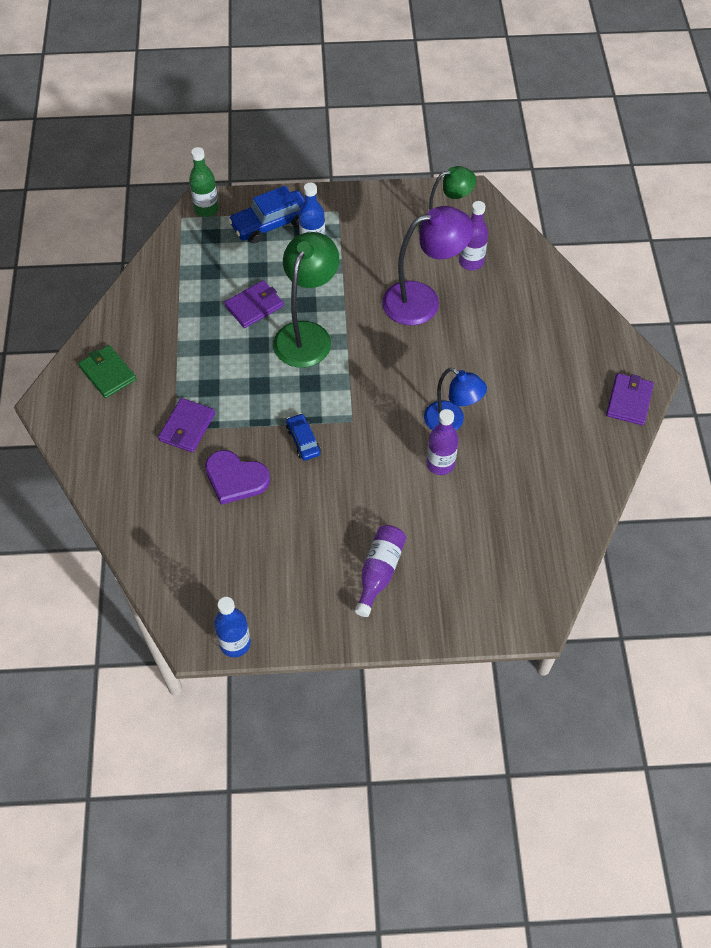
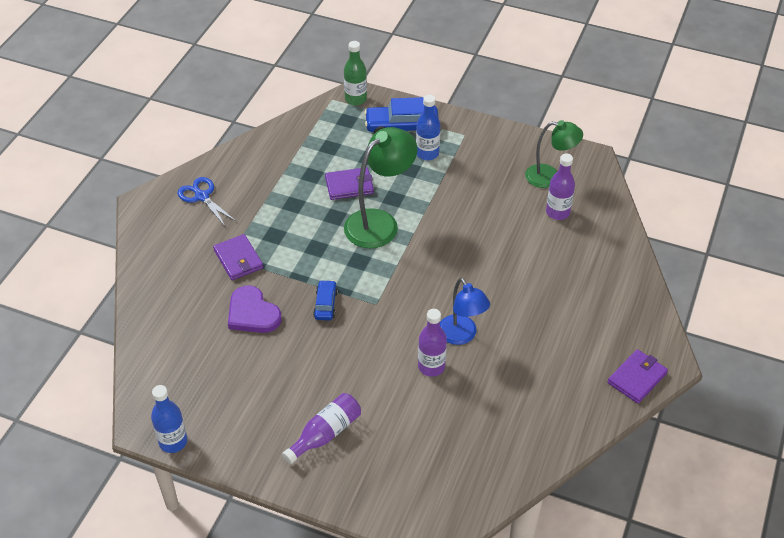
camera: 25 degrees right, 10 degrees down
green wallet [78,345,137,398] -> blue scissors [178,177,237,226]
purple wallet [158,398,215,452] -> purple wallet turned 75 degrees counterclockwise [213,234,263,280]
purple lamp [382,206,474,325] -> none

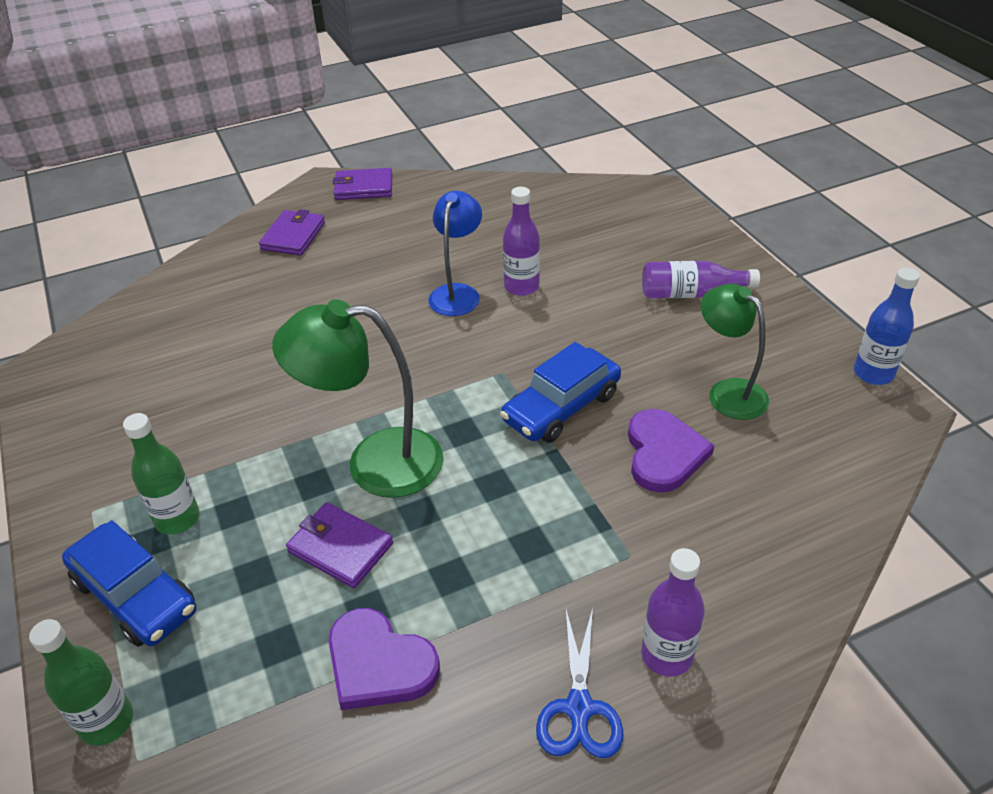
camera: 135 degrees left, 5 degrees down
purple wallet [213,234,263,280] -> purple wallet moved to [259,209,325,256]
blue car [313,280,338,320] -> blue car [500,342,621,443], size x1.75
blue bottle [416,95,440,160] -> green bottle [123,413,199,535]
green lamp [525,120,583,188] -> green lamp moved to [701,284,769,420]
purple bottle [546,153,575,220] -> purple bottle moved to [641,548,705,677]
none -> purple heart [328,608,440,710]

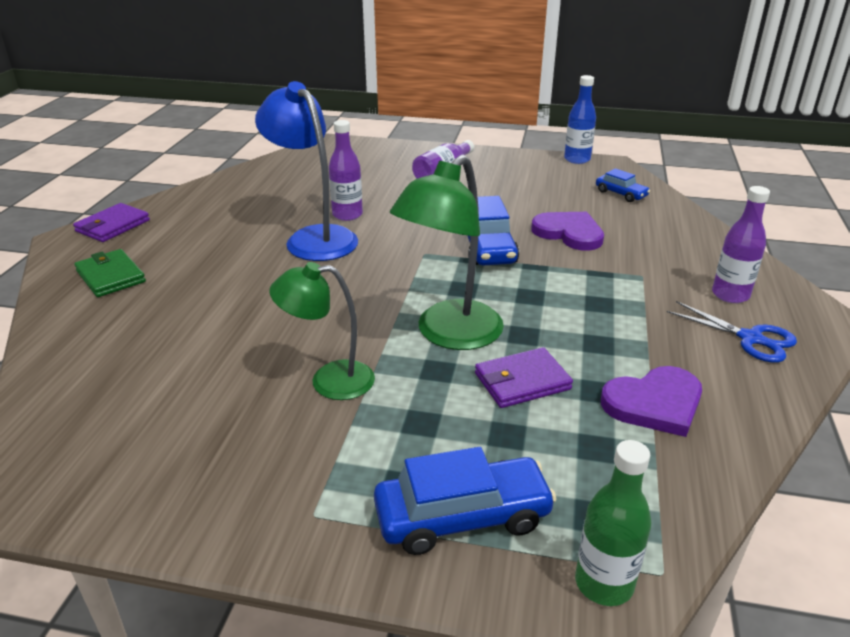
camera: 55 degrees left, 10 degrees down
green bottle [123,413,199,535] -> none
purple wallet [259,209,325,256] -> green wallet [74,249,146,297]
blue lamp [428,191,482,316] -> blue lamp [255,81,358,261], size x1.52
green lamp [701,284,769,420] -> green lamp moved to [269,262,375,400]
none -> blue car [596,168,650,202]

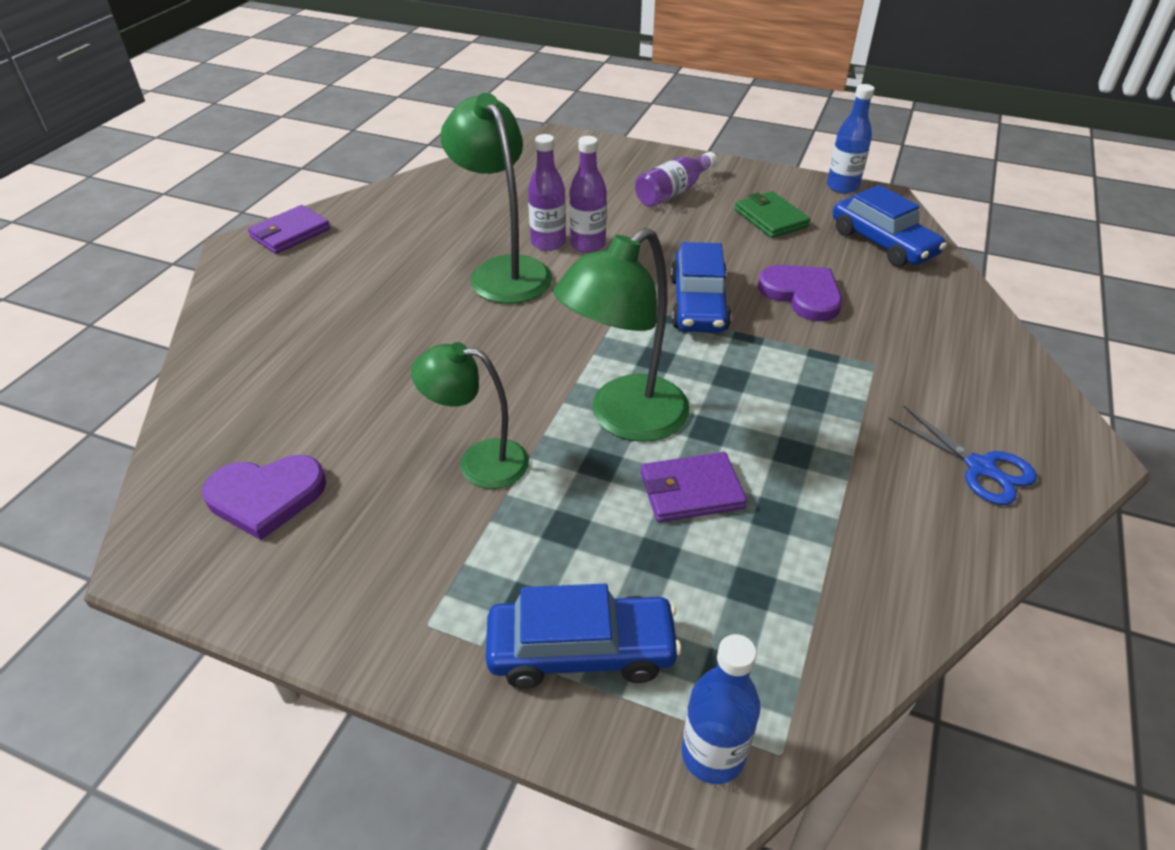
camera: 10 degrees right, 10 degrees up
green wallet [74,249,146,297] -> green wallet moved to [735,191,810,238]
blue lamp [255,81,358,261] -> green lamp [440,93,552,304]
green bottle [575,440,652,606] -> blue bottle [682,634,761,784]
blue car [596,168,650,202] -> blue car [833,185,947,267], size x1.75
purple heart [601,366,702,437] -> purple heart moved to [202,455,326,540]
purple bottle [712,186,770,303] -> purple bottle moved to [569,136,607,253]

